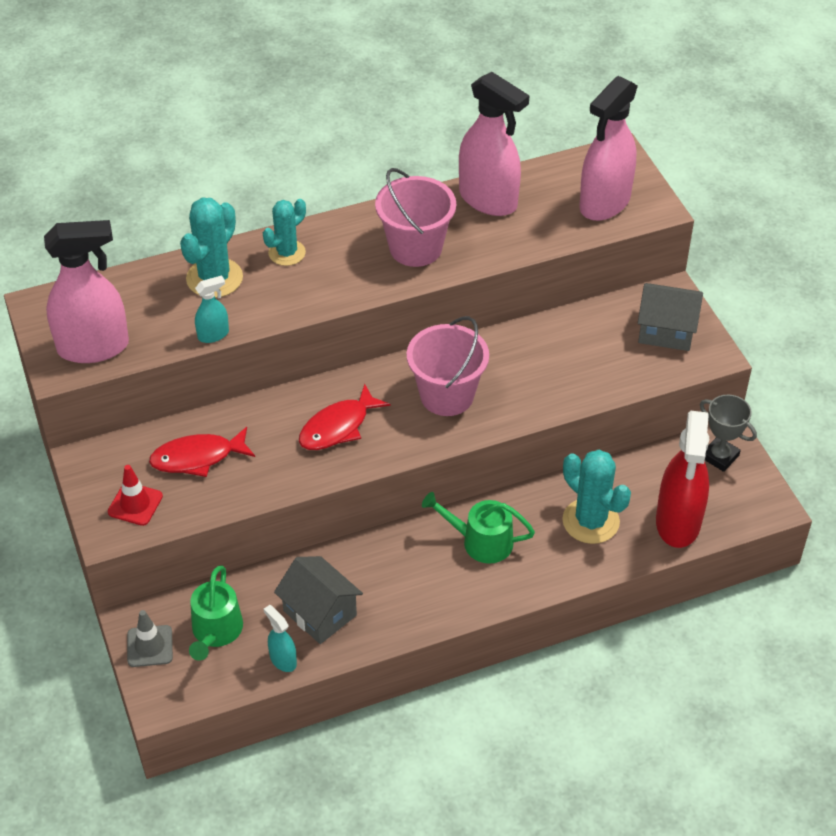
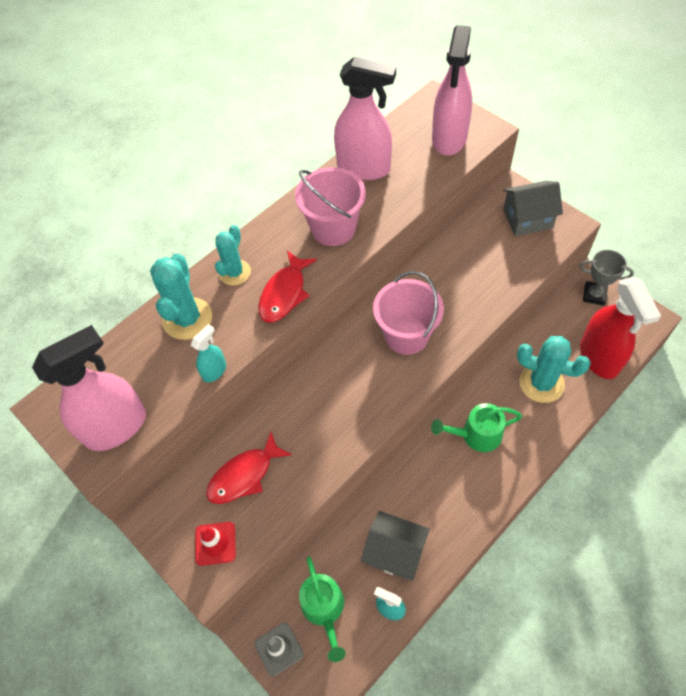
camera: 20 degrees left, 10 degrees up
red fish [299,384,390,450] -> red fish moved to [258,251,317,323]

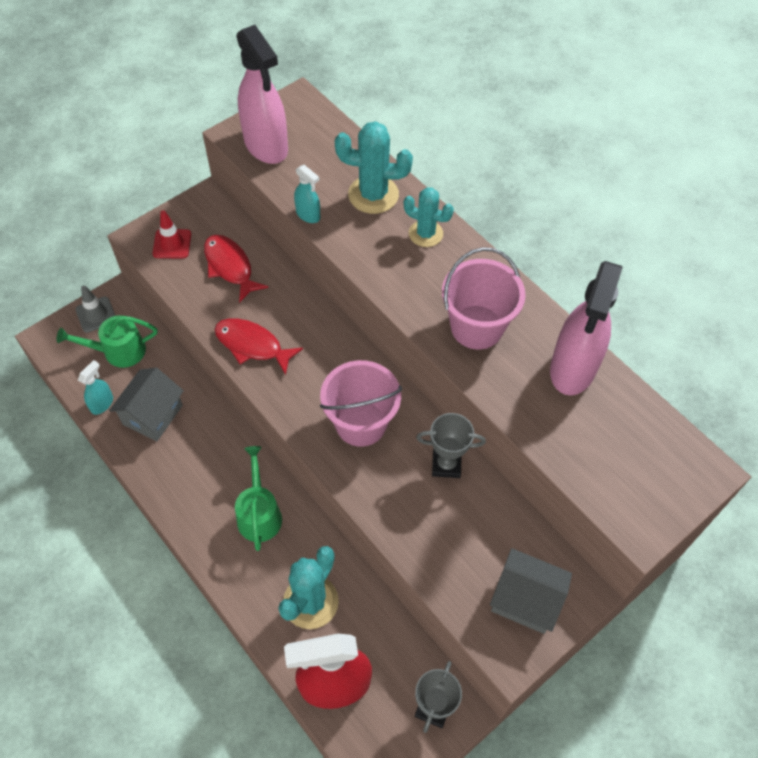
camera: 90 degrees right, 0 degrees up
red fish [258,251,317,323] -> red fish moved to [214,318,303,375]
pink spray bottle [432,25,472,156] -> none
grey house [503,181,563,236] -> grey house turned 60 degrees counterclockwise [490,548,572,634]
none -> grey trophy [416,413,486,478]

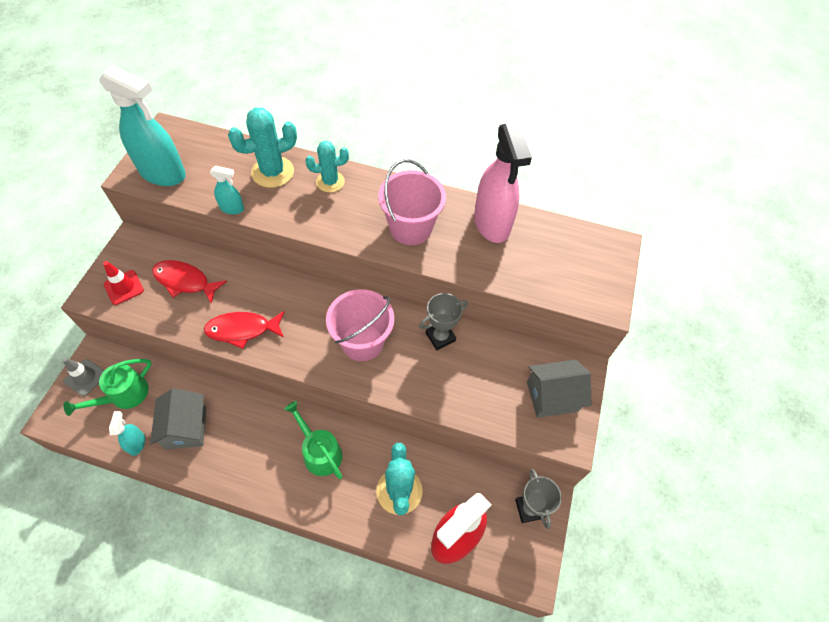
camera: 35 degrees left, 0 degrees up
pink spray bottle [236,25,288,164] -> turquoise spray bottle [99,65,186,186]

